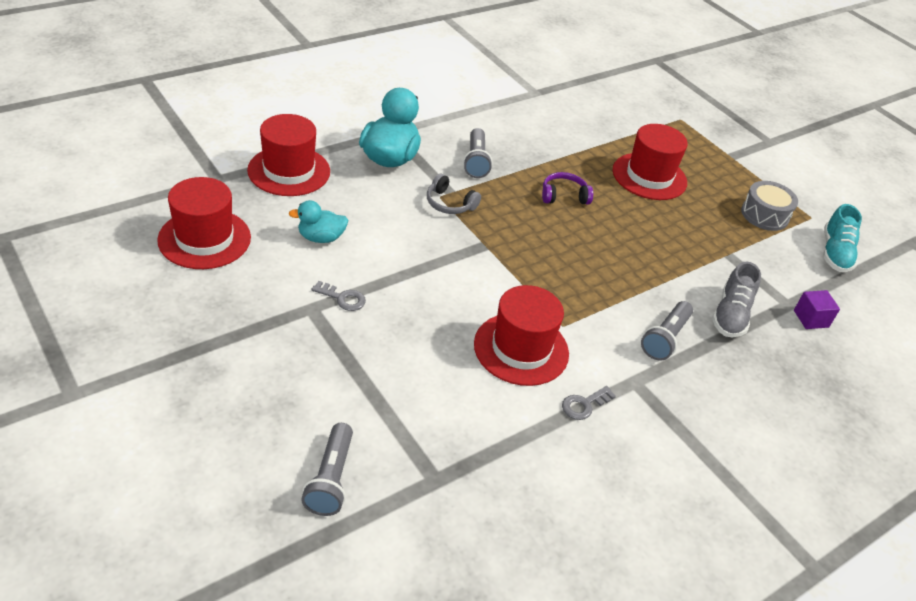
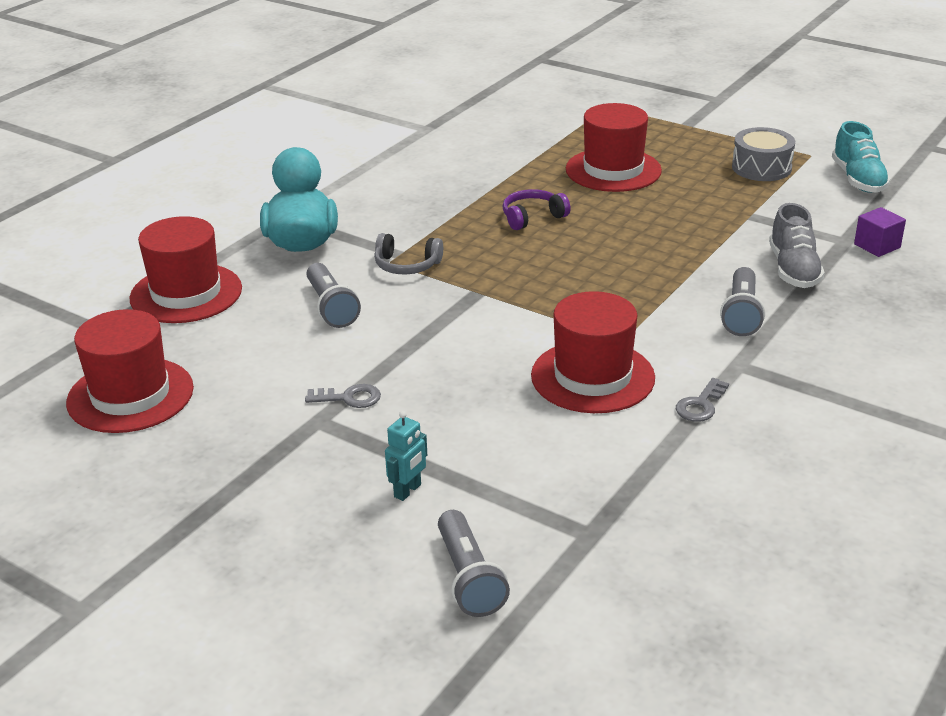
camera: 15 degrees left, 10 degrees down
turquoise duck [288,200,349,243] -> none
grey flashlight [463,128,493,178] -> grey flashlight moved to [306,263,361,328]
none -> turquoise robot [385,411,427,501]

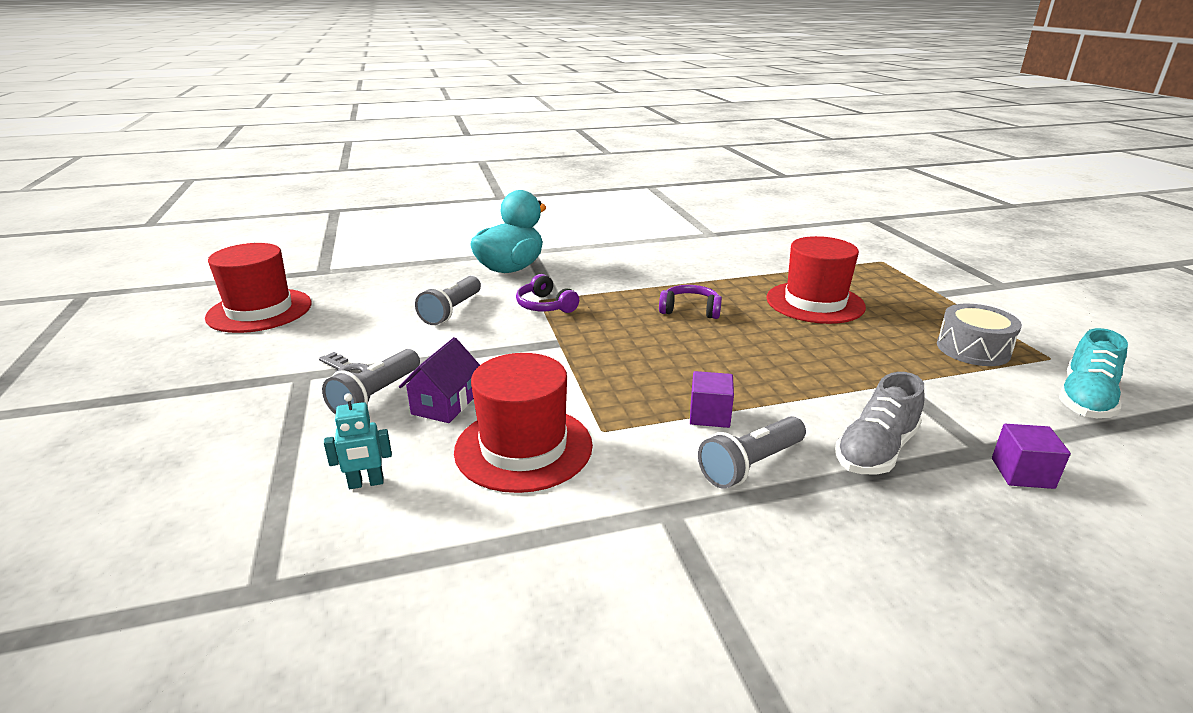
camera: 40 degrees right, 5 degrees down
red hat [129,216,242,323] -> none
grey headphones [374,233,443,274] -> purple headphones [516,274,579,313]
turquoise robot [385,411,427,501] -> turquoise robot moved to [324,393,392,489]
grey flashlight [438,510,510,617] -> grey flashlight moved to [322,349,420,415]
grey key [676,378,729,422] -> none
none -> purple house [399,337,480,423]
none -> purple cube [690,371,734,428]

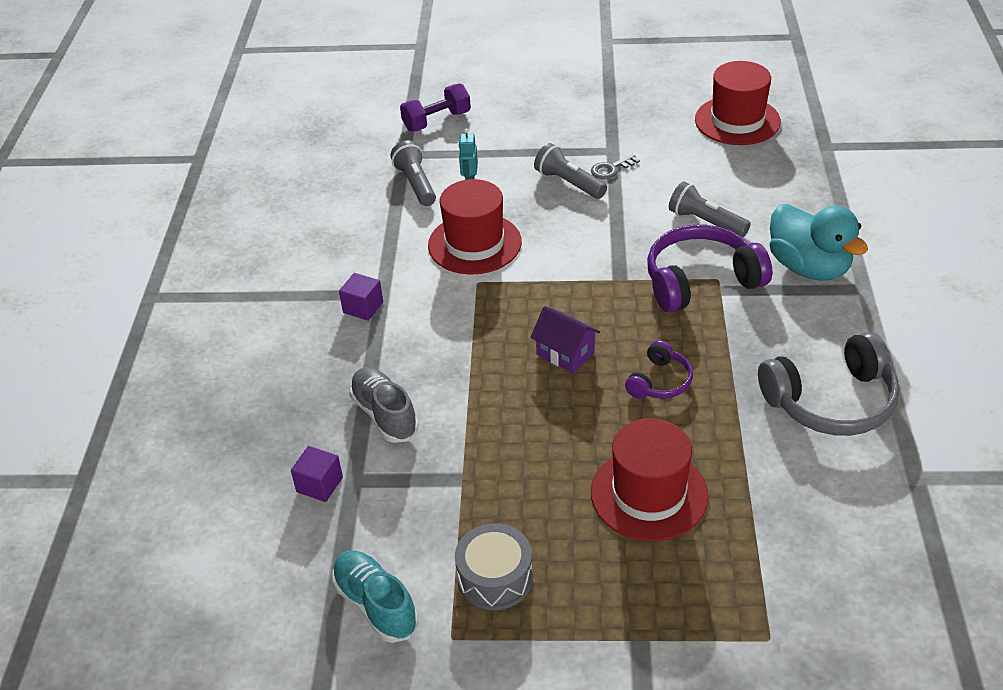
camera: 110 degrees right, 15 degrees up
purple house [399,337,480,423] -> purple house moved to [530,306,600,373]
purple headphones [516,274,579,313] -> purple headphones [647,225,773,313], size x1.87
purple cube [690,371,734,428] -> purple cube moved to [339,273,383,321]
grey flashlight [698,416,806,488] -> grey flashlight moved to [390,141,436,206]
none -> purple dumbbell [400,83,471,131]
none -> grey headphones [758,331,900,436]

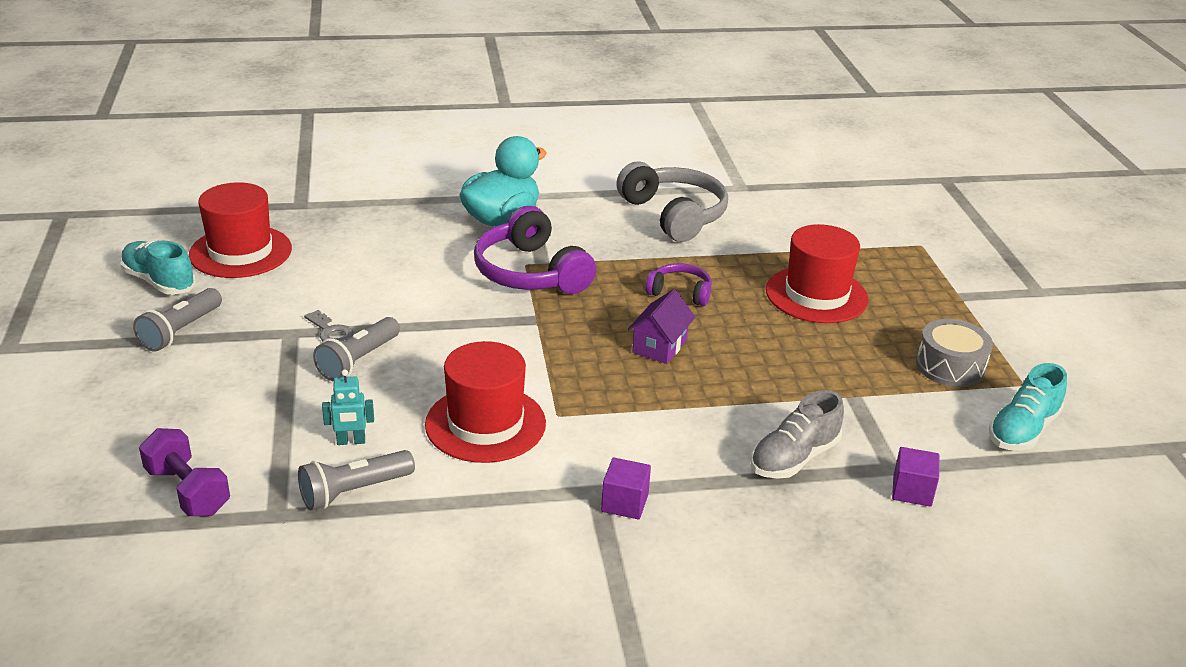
camera: 105 degrees left, 10 degrees down
grey flashlight [669,182,751,237] -> grey flashlight moved to [133,288,222,352]
none -> turquoise shoe [120,240,196,295]

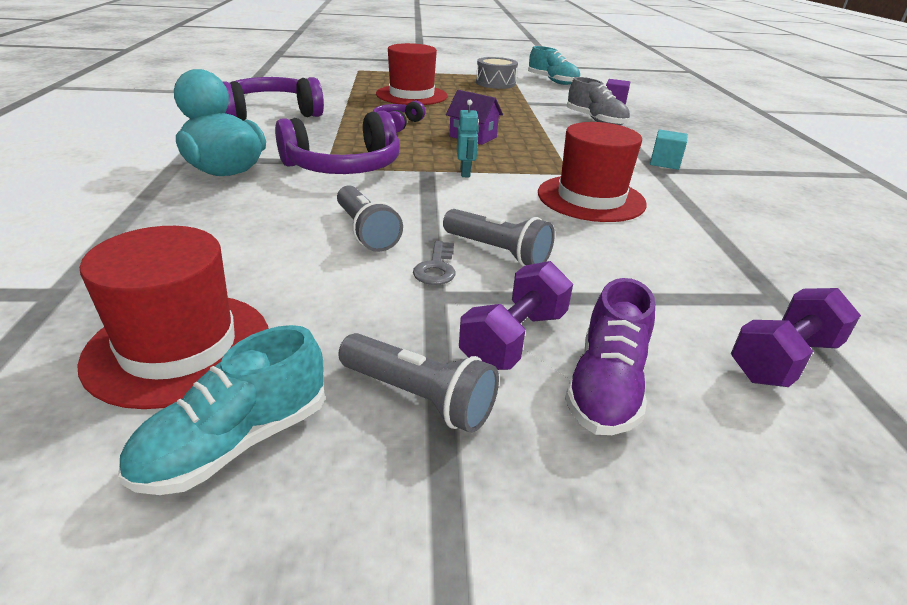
camera: 85 degrees left, 0 degrees up
grey flashlight [298,450,415,510] -> grey flashlight moved to [337,185,403,252]
grey key [304,310,354,341] -> grey key turned 135 degrees clockwise [413,241,456,285]
turquoise robot [322,369,374,445] -> turquoise robot moved to [457,100,479,177]
purple cube [601,458,651,519] -> turquoise cube [650,130,688,170]
grey headphones [616,162,728,242] -> purple headphones [223,77,324,121]
none -> purple dumbbell [459,261,573,370]
none -> purple shoe [565,278,655,435]

